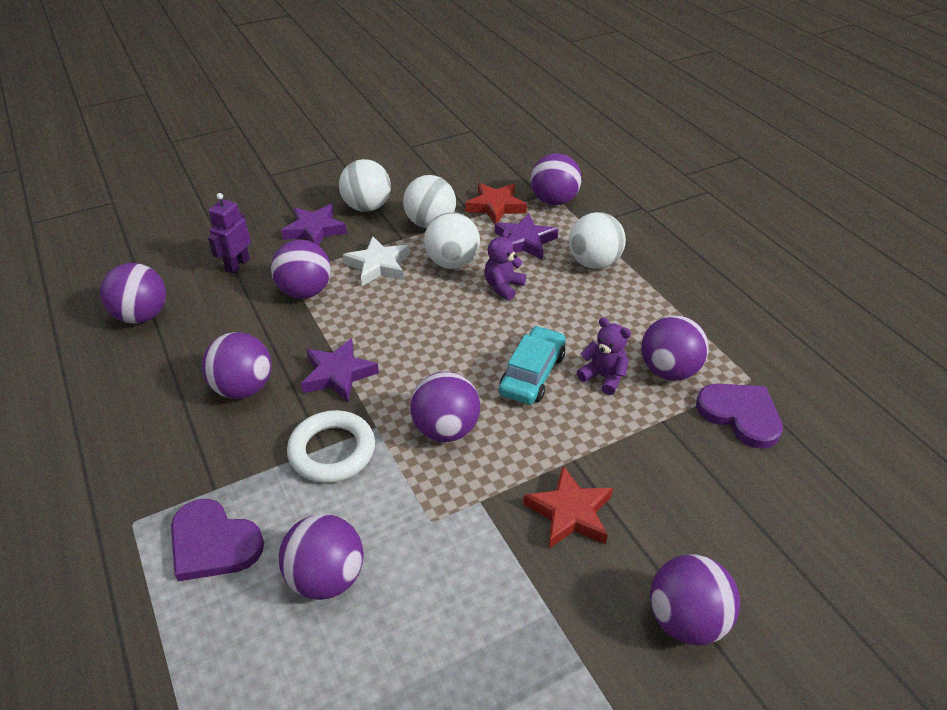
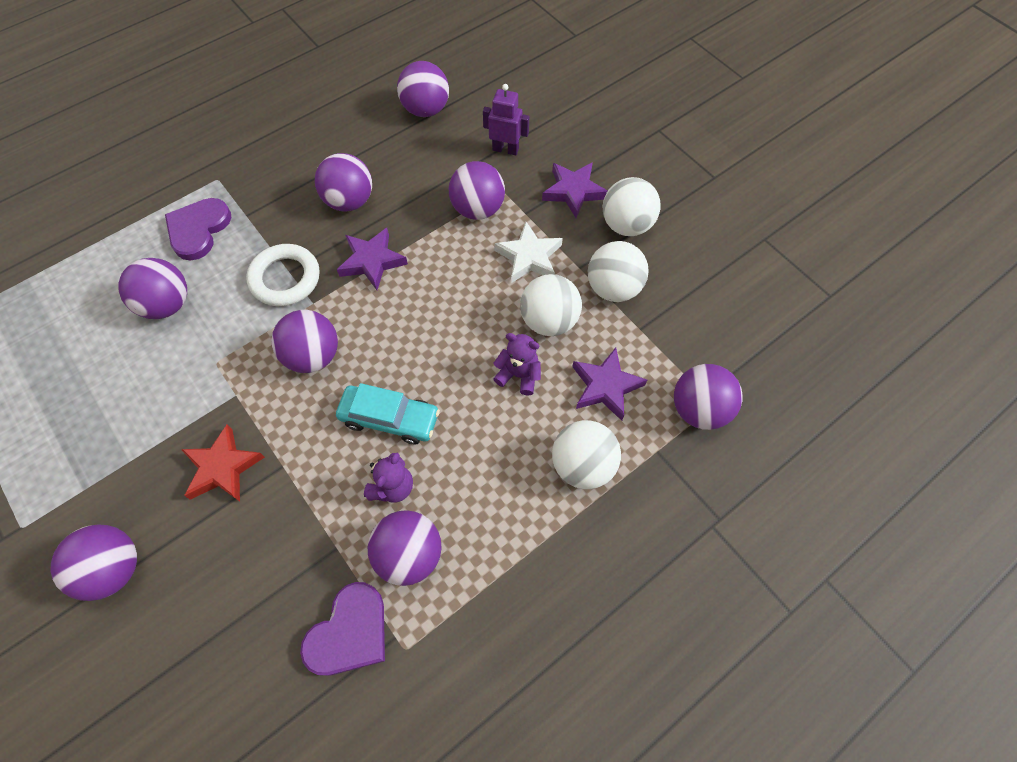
camera: 80 degrees right, 20 degrees up
red star [465,183,527,224] -> none

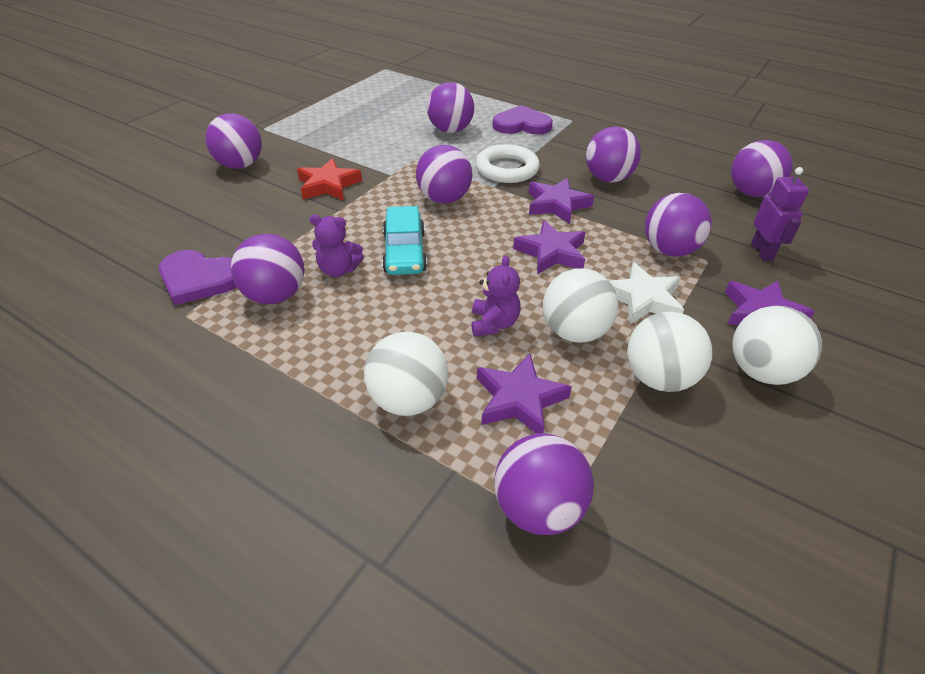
camera: 70 degrees right, 20 degrees down
none -> purple star [513,220,586,274]

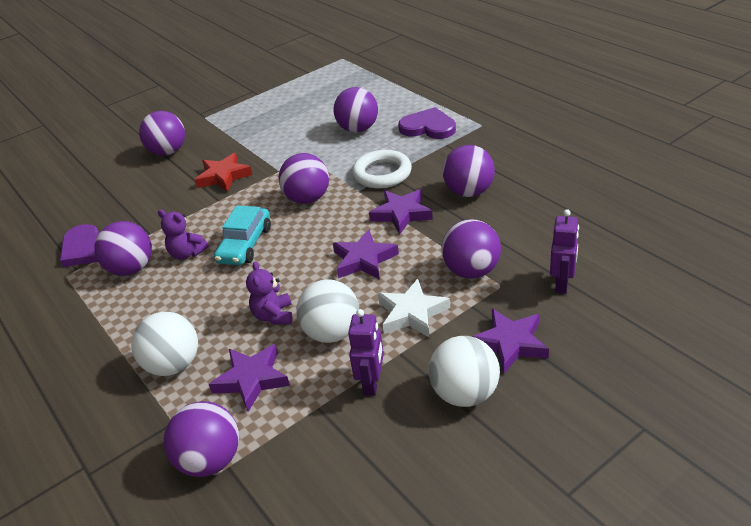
camera: 25 degrees right, 5 degrees down
purple teddy bear [471,255,521,337] -> purple teddy bear turned 150 degrees clockwise [246,261,293,325]
white ball [627,312,712,392] -> purple robot [348,309,384,396]
purple ball [731,140,793,197] -> none

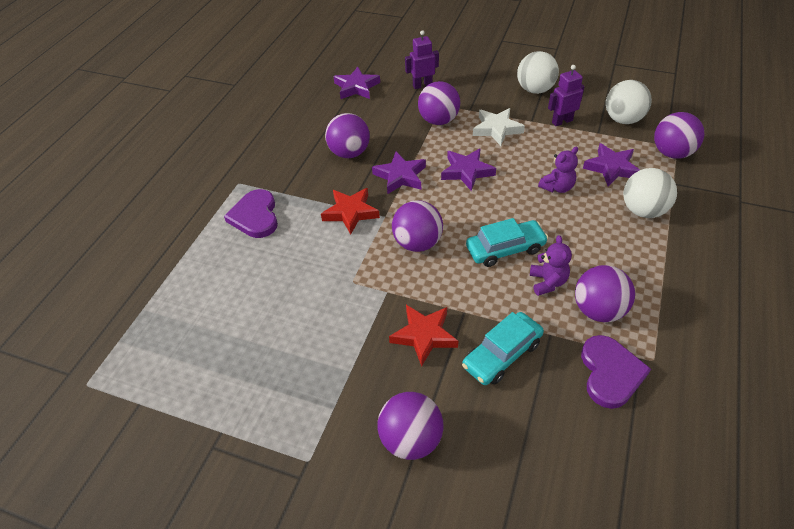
camera: 125 degrees left, 10 degrees up
white ball [296,279,359,343] -> white ball moved to [606,80,652,124]
purple ball [334,87,378,133] -> none
white ring [352,150,412,188] -> red star [321,188,380,234]
purple star [472,309,549,374] -> purple star moved to [333,67,380,99]
none -> turquoise car [462,312,544,385]

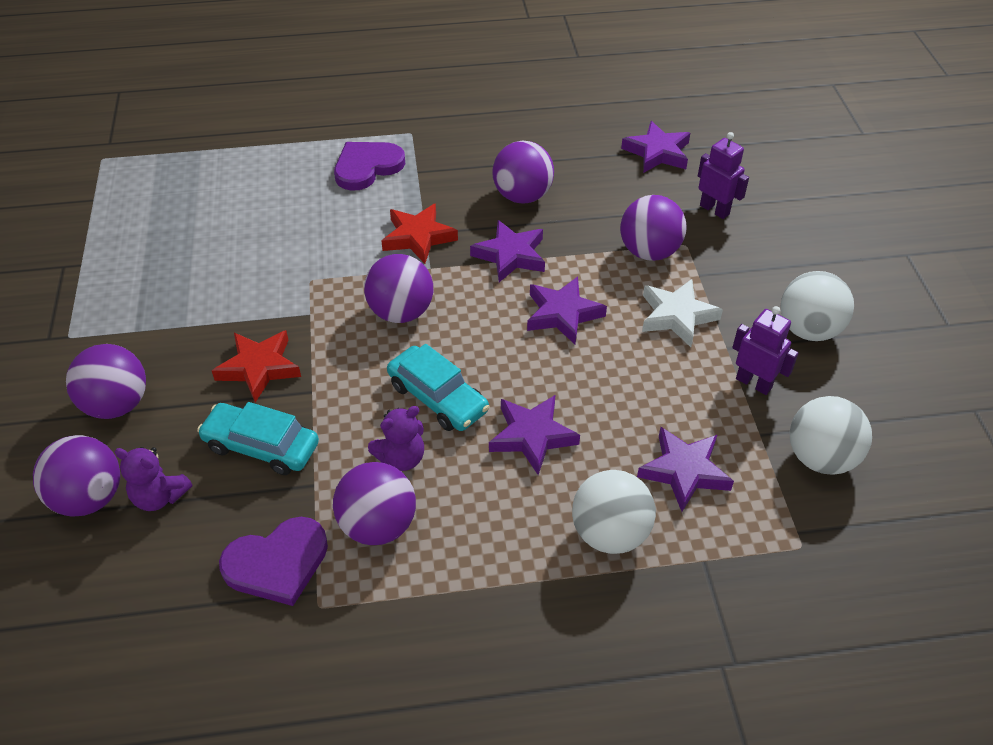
camera: 60 degrees right, 0 degrees up
purple teddy bear [538,147,578,193] -> purple teddy bear moved to [115,447,192,511]
purple ball [654,112,704,159] -> purple ball moved to [33,435,120,517]
none -> purple star [489,395,580,475]

